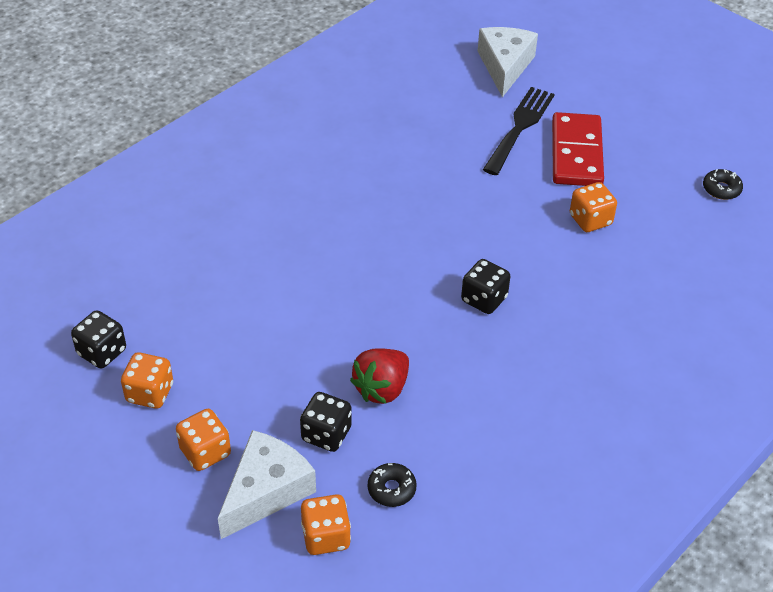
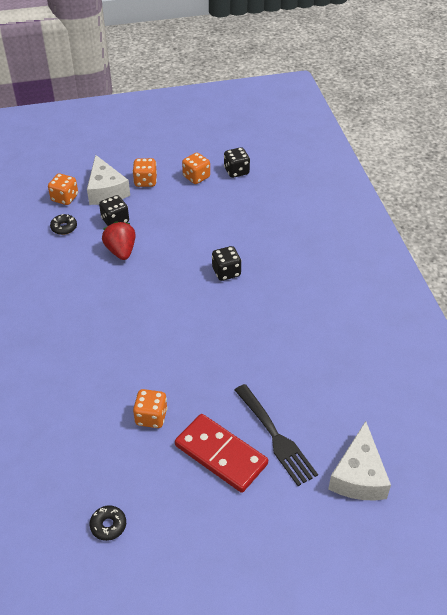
camera: 125 degrees right, 0 degrees up
black dice [461,259,510,314] -> black dice moved to [212,246,241,281]
white cheese [478,27,538,97] -> white cheese turned 60 degrees clockwise [328,421,391,500]

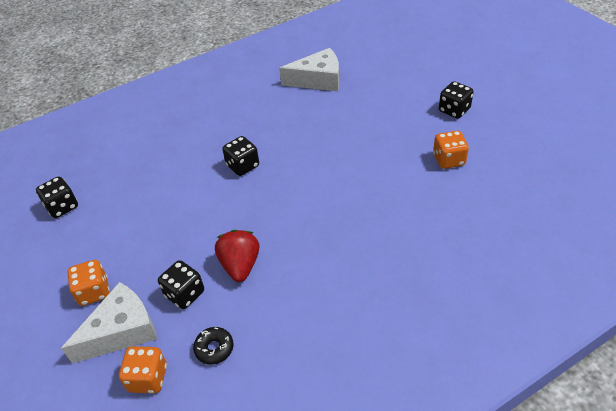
camera: 105 degrees left, 0 degrees up
black donut [90,505,126,541] -> none
red strawberry [102,221,136,260] -> red strawberry turned 120 degrees clockwise [215,230,260,282]
red domino [175,414,268,493] -> black dice [439,81,474,119]
orange dice [182,153,210,184] -> none
black fork [235,384,318,486] -> none
white cheese [328,421,391,500] -> white cheese moved to [279,48,339,91]

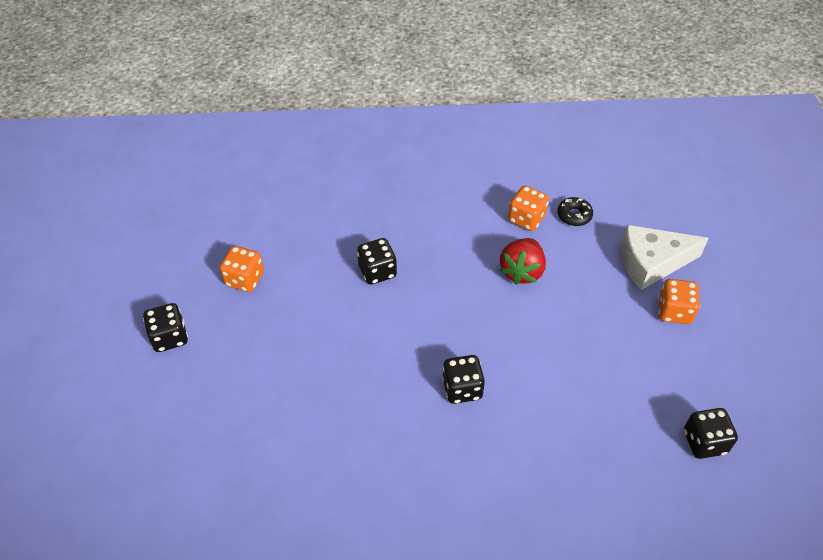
camera: 155 degrees left, 5 degrees up
orange dice [119,346,167,393] -> orange dice moved to [508,185,549,231]
black dice [158,260,204,309] -> black dice moved to [357,238,397,285]
white cheese [279,48,339,91] -> none

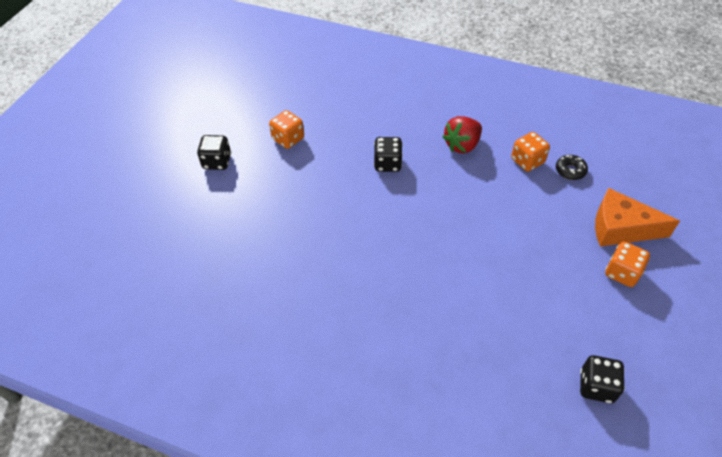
camera: 25 degrees right, 0 degrees up
black dice [442,355,485,404] -> none
red strawberry [500,238,546,285] -> red strawberry moved to [443,116,482,153]
white cheese [621,225,709,290] -> orange cheese [595,188,680,247]

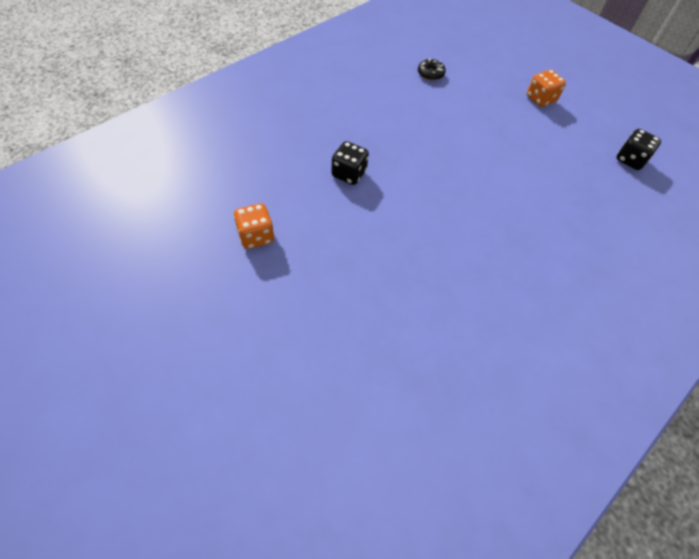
camera: 70 degrees left, 5 degrees up
black dice [197,135,231,170] -> none
red strawberry [443,116,482,153] -> none
orange dice [511,132,550,172] -> none
orange cheese [595,188,680,247] -> none

